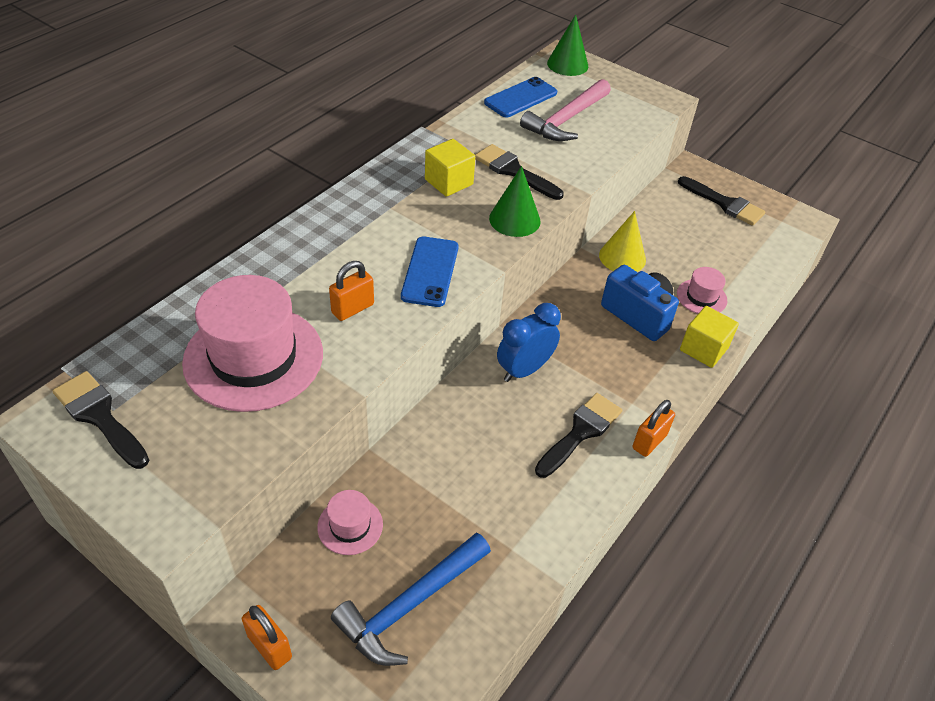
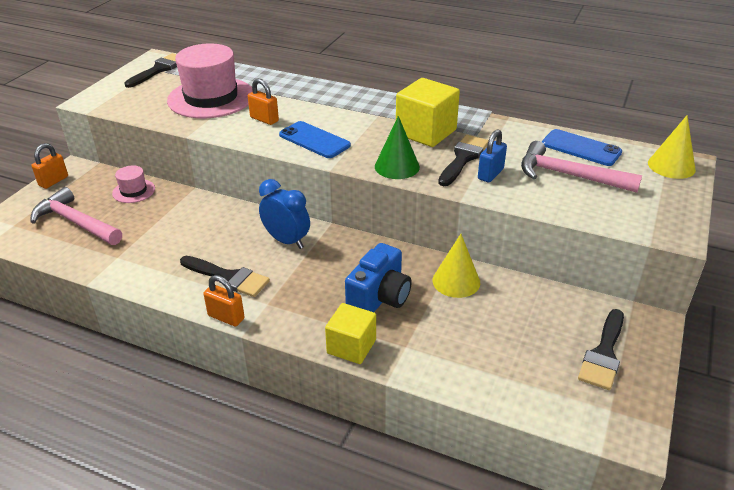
camera: 80 degrees right, 10 degrees down
blue hammer [331,532,491,666] -> pink hammer [31,187,122,245]
blue phone [401,236,459,307] -> blue phone turned 45 degrees clockwise [279,121,351,158]
yellow cube [425,139,475,197] -> yellow cube [396,78,460,147], size x1.50
green cone [547,14,588,76] -> yellow cone [648,115,696,179]
pink hat [677,267,727,314] -> none
none -> blue padlock [478,129,507,182]

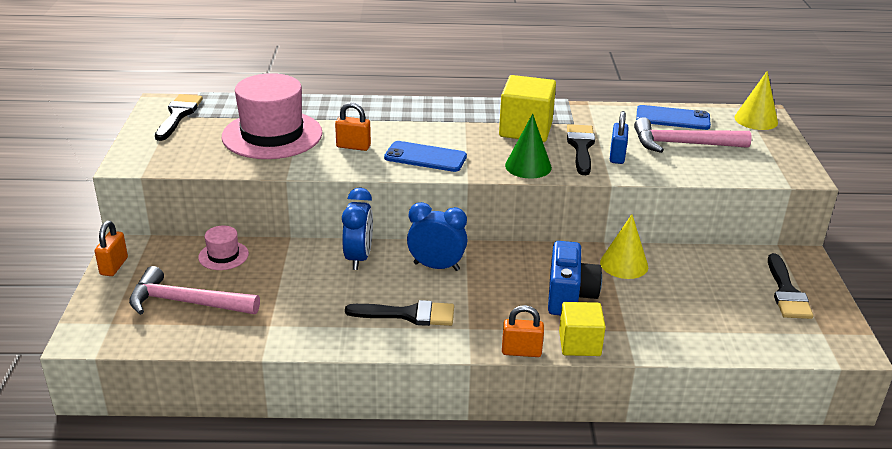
camera: 25 degrees left, 5 degrees down
orange padlock [203,275,245,327] -> orange padlock moved to [502,305,544,357]
none -> blue clock [342,187,373,270]

